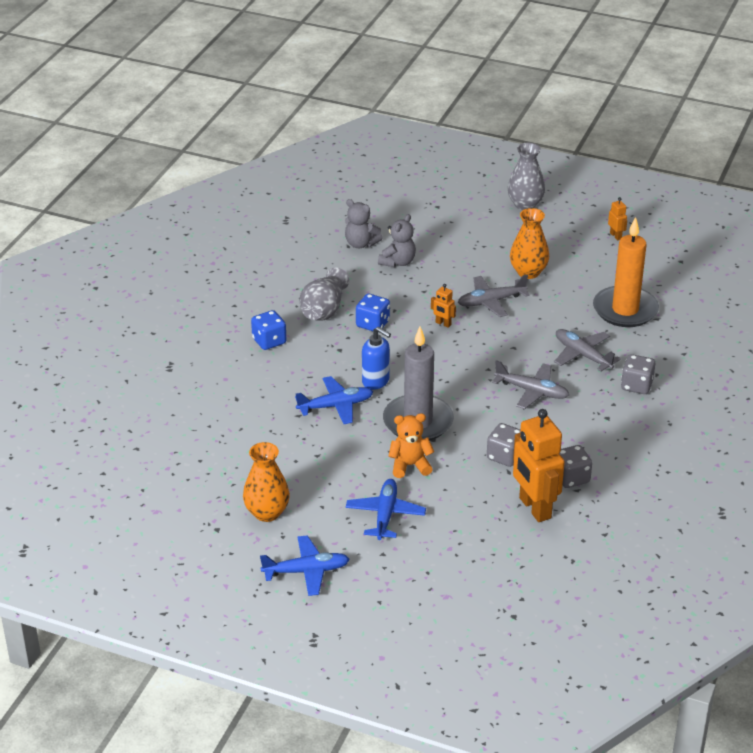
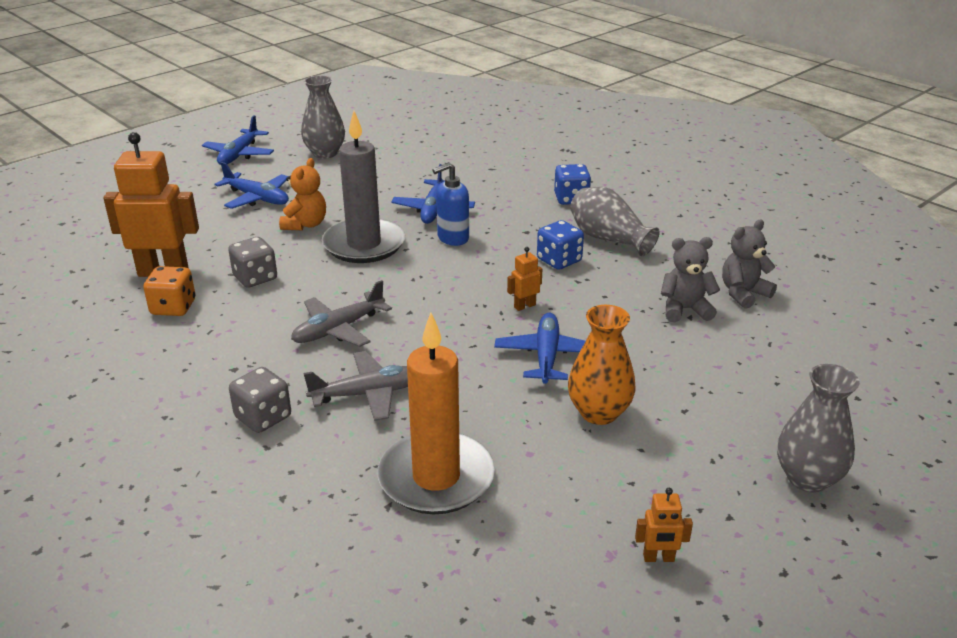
camera: 115 degrees right, 5 degrees down
orange vase [243,442,290,522] -> grey vase [301,76,345,159]
grey teddy bear [378,214,416,267] -> grey teddy bear turned 120 degrees clockwise [661,237,720,322]
grey plane [458,275,530,317] -> blue plane [494,312,585,384]
grey dice [559,445,592,488] -> orange dice [143,266,195,316]

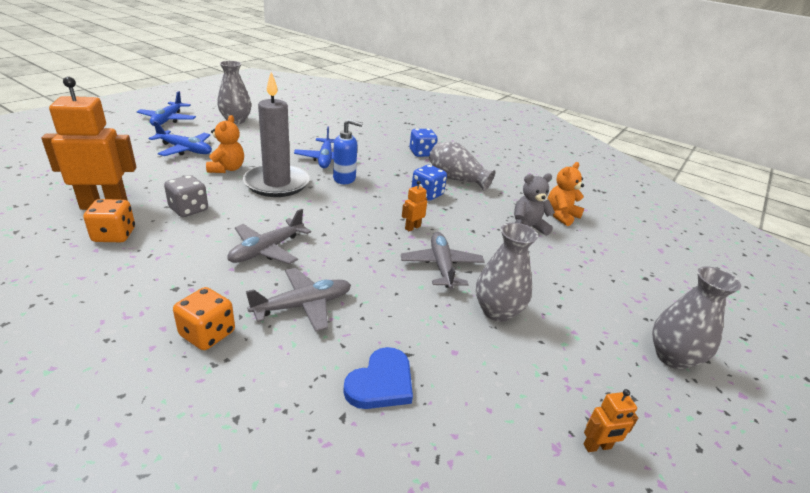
camera: 15 degrees left, 0 degrees up
grey dice [229,367,291,433] -> orange dice [173,287,235,350]
orange candle [378,313,495,514] -> blue heart [343,347,413,409]
blue soap dispenser [432,162,469,246] -> blue soap dispenser turned 135 degrees counterclockwise [333,119,363,184]
blue plane [494,312,585,384] -> grey plane [401,232,485,289]
orange vase [568,305,636,425] -> grey vase [476,223,538,322]
grey teddy bear [722,220,777,309] -> orange teddy bear [548,162,584,226]

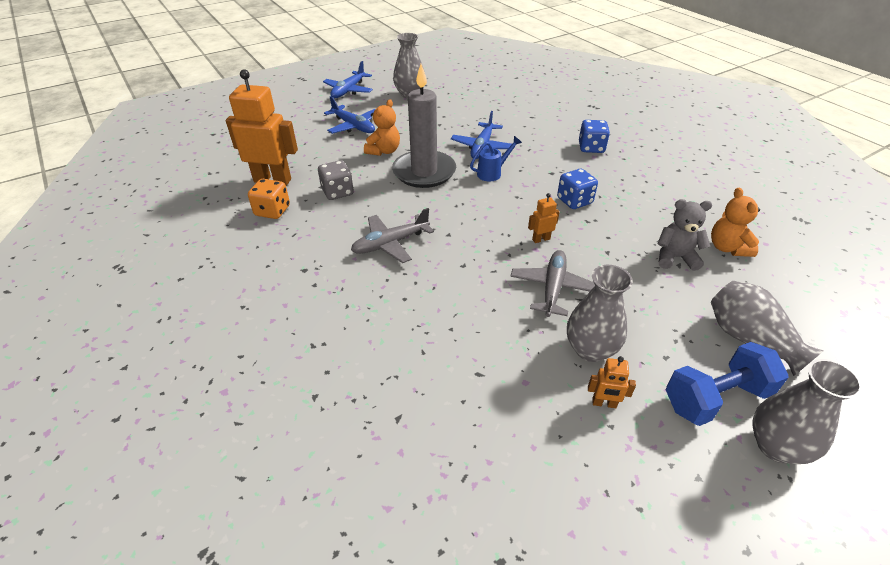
camera: 25 degrees right, 10 degrees up
orange dice [173,287,235,350] -> none
grey plane [246,268,351,332] -> none
blue soap dispenser [333,119,363,184] -> blue watering can [470,136,522,181]
blue heart [343,347,413,409] -> none
grey vase [429,142,496,191] -> grey vase moved to [711,281,824,376]
orange teddy bear [548,162,584,226] -> orange teddy bear turned 75 degrees counterclockwise [711,188,760,257]
orange robot [583,389,638,452] -> orange robot moved to [588,356,636,408]
none -> blue dumbbell [666,342,789,426]

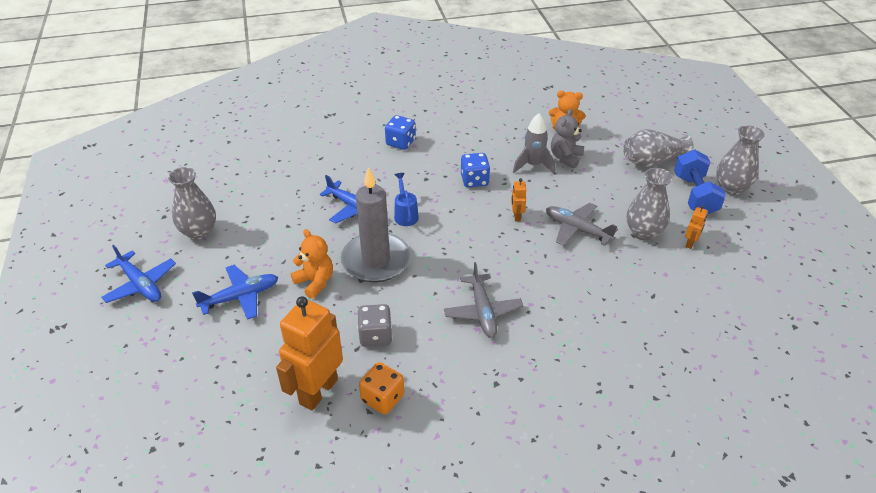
camera: 70 degrees left, 0 degrees up
none -> grey rocket [513,113,555,174]

